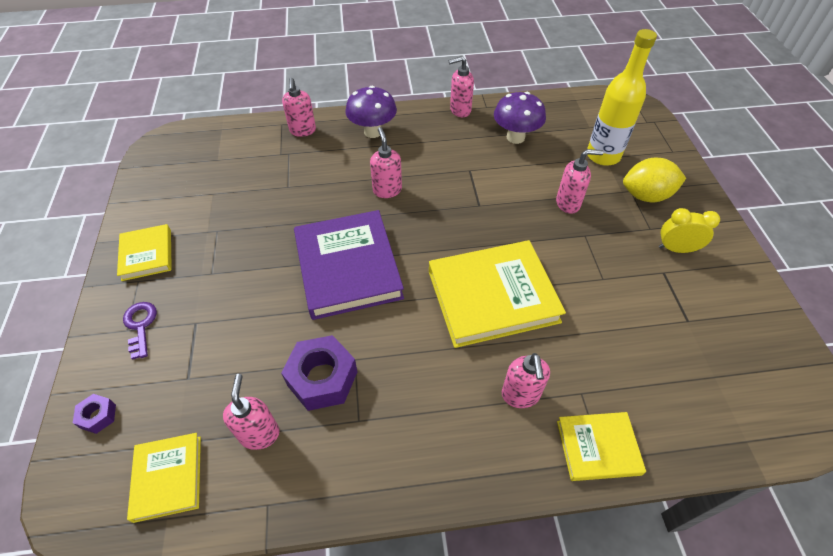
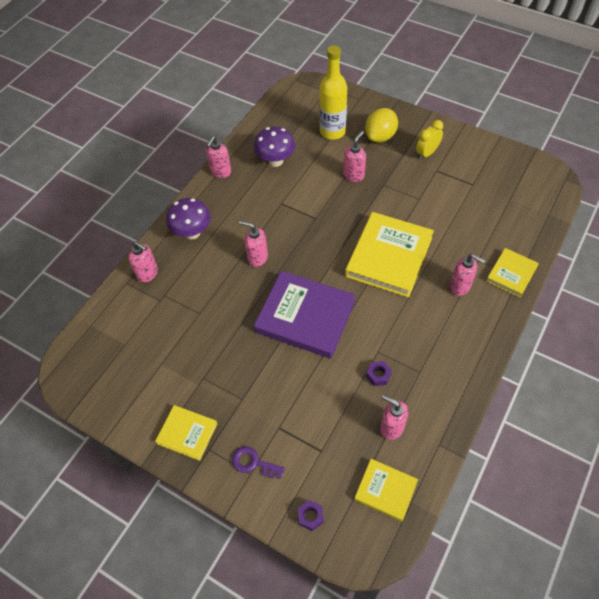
camera: 50 degrees left, 5 degrees up
purple nut [281,335,357,411] -> purple nut [366,361,392,386], size x0.50

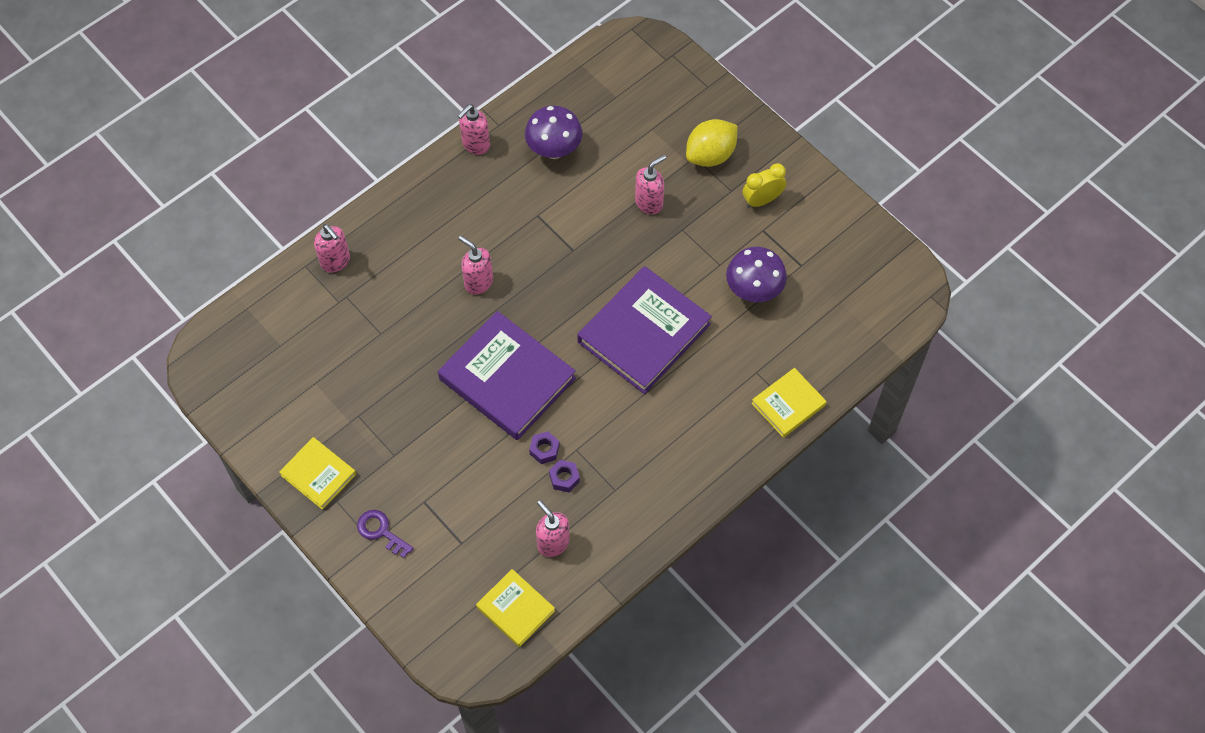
camera: 15 degrees right, 5 degrees up
purple mushroom [166,198,211,239] -> purple mushroom moved to [726,247,787,302]
purple nut [298,500,324,531] -> purple nut moved to [529,431,560,464]
yellow bottle [319,45,347,140] -> none
yellow book [345,212,434,298] -> purple book [577,266,712,394]
pink soap dispenser [450,254,485,296] -> none

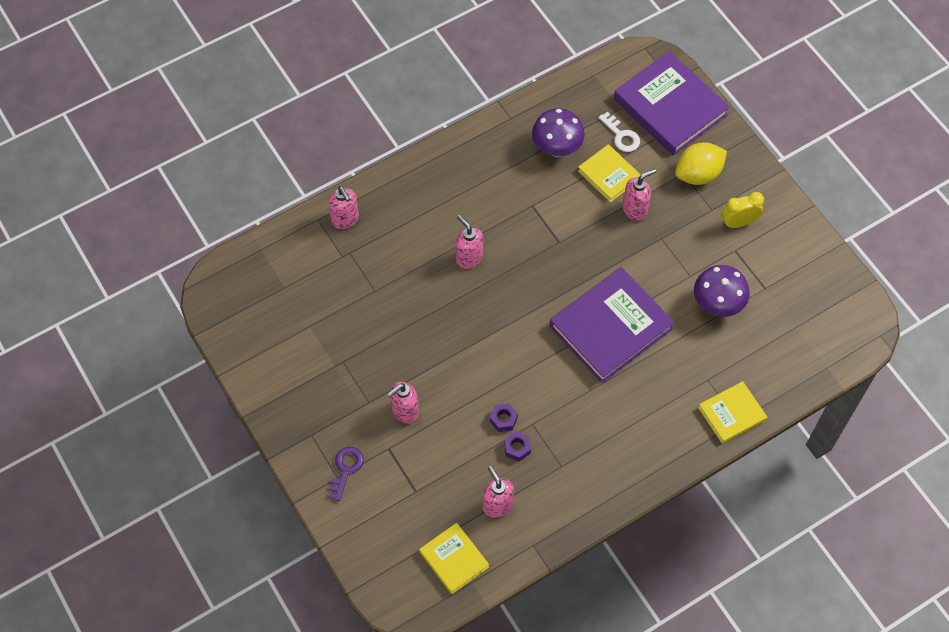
camera: 10 degrees right, 0 degrees up
yellow book [279,437,356,510] -> yellow book moved to [578,144,641,203]
purple key [357,510,413,558] -> purple key turned 60 degrees clockwise [328,447,364,501]
purple book [438,311,576,440] -> purple book moved to [614,51,730,156]
pink soap dispenser [458,104,490,155] -> pink soap dispenser moved to [387,382,419,424]
none -> white key [598,112,640,152]

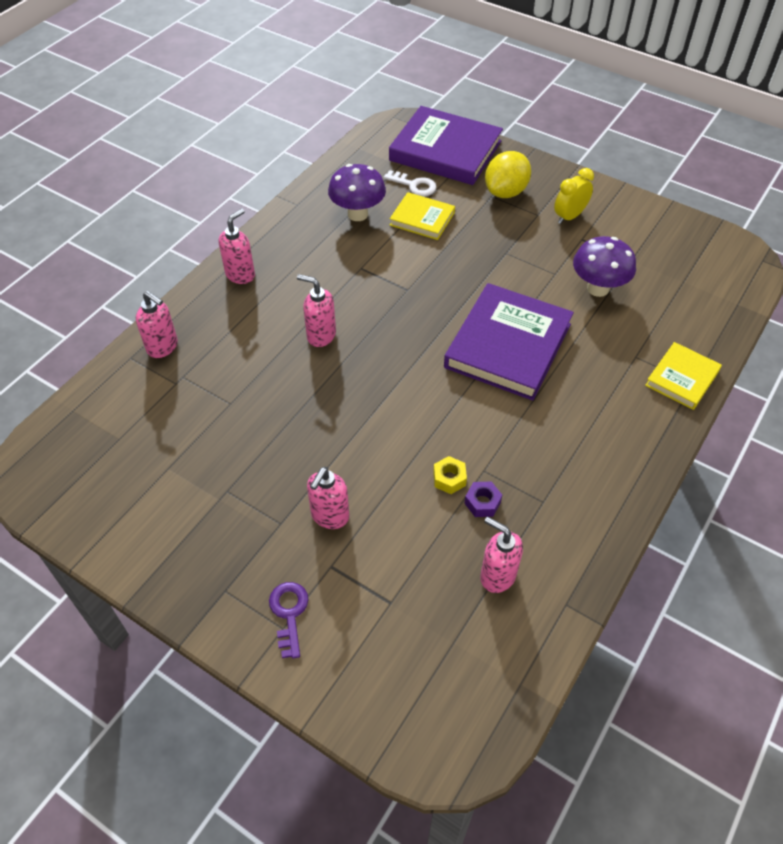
camera: 25 degrees left, 10 degrees down
yellow book [419,523,489,594] -> none
purple nut [490,403,518,432] -> yellow nut [433,456,467,494]
pink soap dispenser [623,169,656,221] -> pink soap dispenser moved to [219,208,255,284]

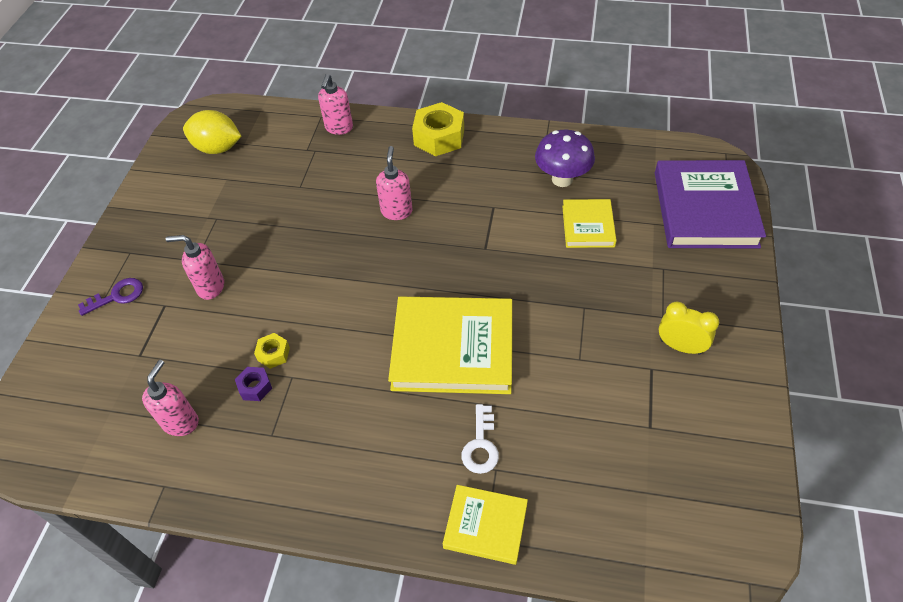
camera: 70 degrees right, 0 degrees up
pink soap dispenser [219,208,255,284] -> yellow nut [412,102,464,156]
white key [384,170,436,196] -> white key moved to [462,404,499,474]
purple book [444,283,574,401] -> yellow book [388,297,512,394]
yellow lemon [485,151,531,198] -> yellow lemon moved to [183,110,241,154]
purple mushroom [573,236,636,297] -> none

